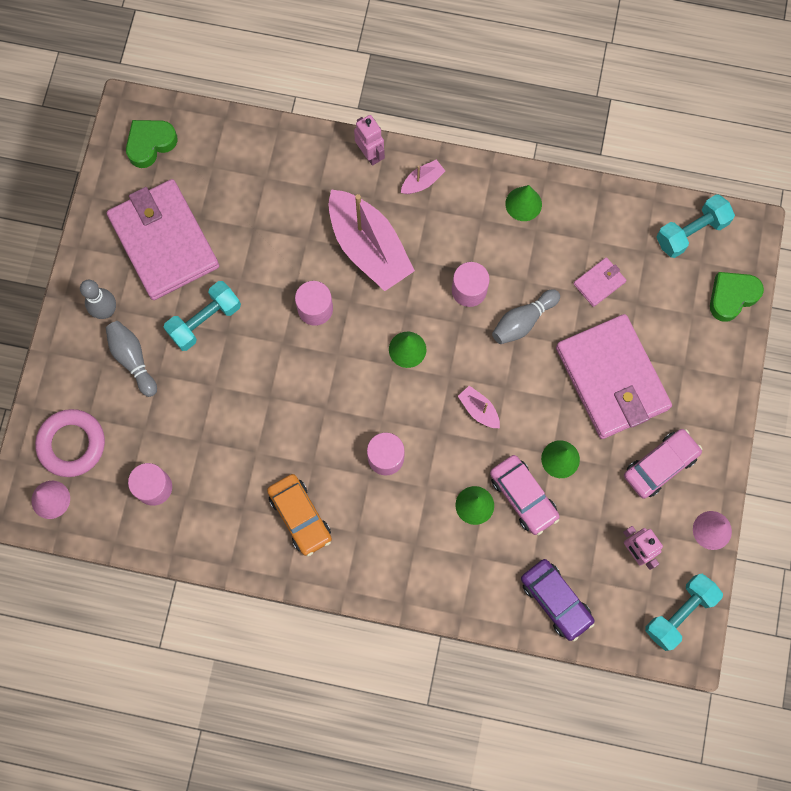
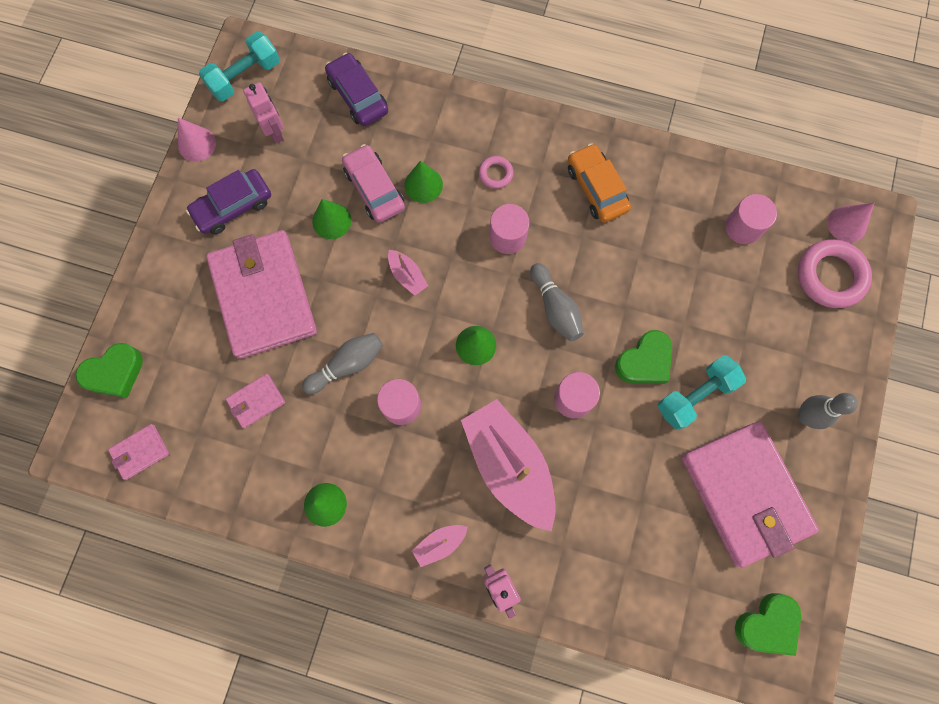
camera: 175 degrees left, 0 degrees up
grey bowling pin [106,321,157,397] -> grey bowling pin moved to [530,263,584,342]
pink car [624,429,702,499] -> purple car [186,169,271,234]
turquoise dumbbell [656,194,735,258] -> pink wallet [108,424,169,480]
none -> pink ring [479,156,514,189]
none -> green heart [615,330,672,384]

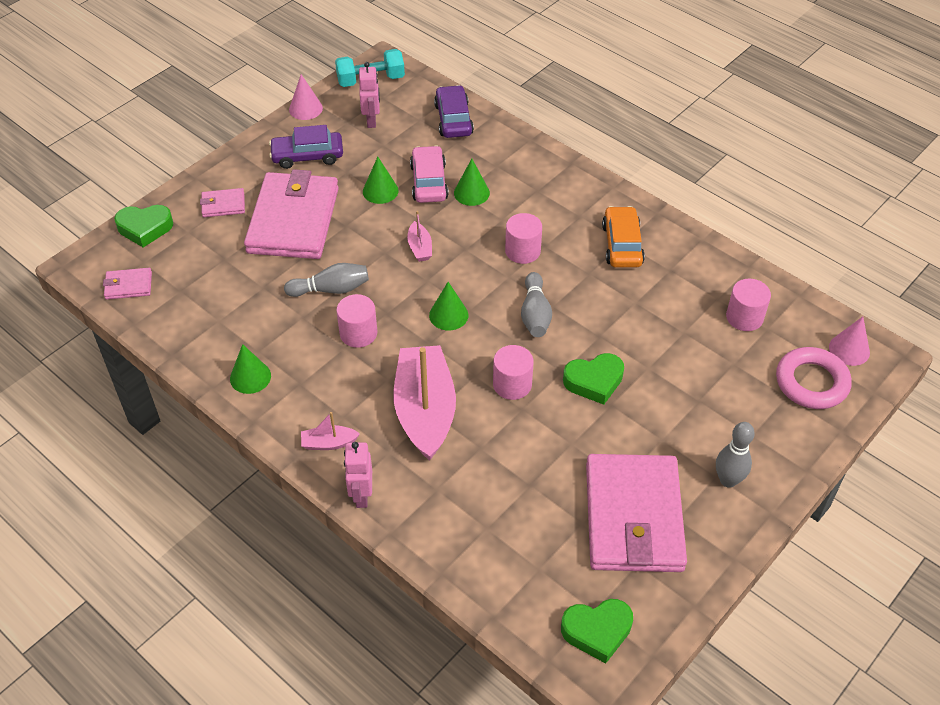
camera: 25 degrees right, 25 degrees down
pink wallet [226,374,285,428] -> pink wallet moved to [200,188,245,217]
pink ring [479,156,514,189] -> none
turquoise dumbbell [658,355,746,430] -> none

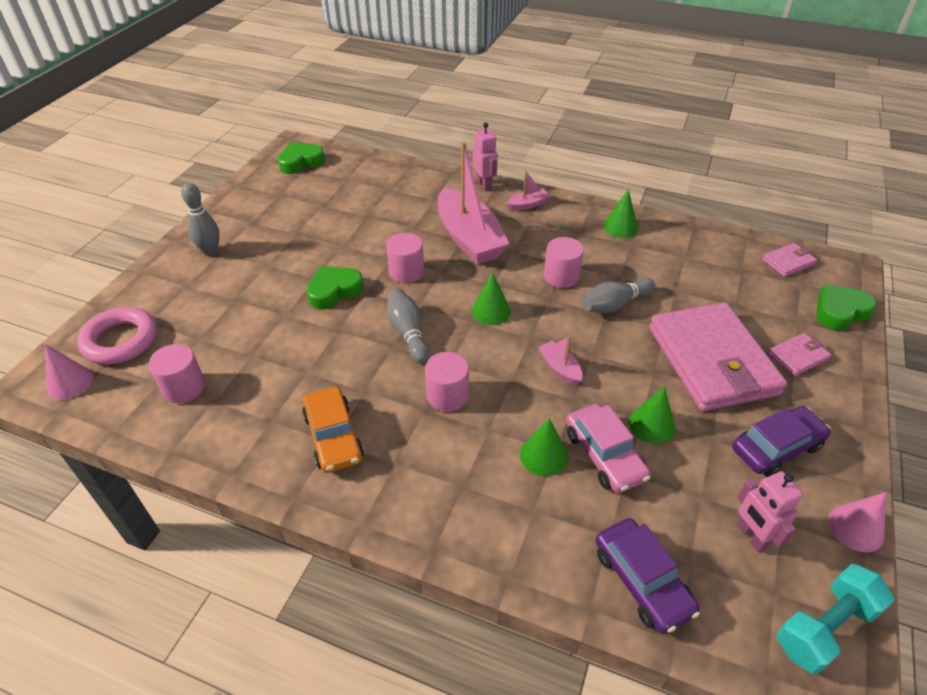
camera: 160 degrees right, 5 degrees down
pink wallet [586,454,687,572] -> none

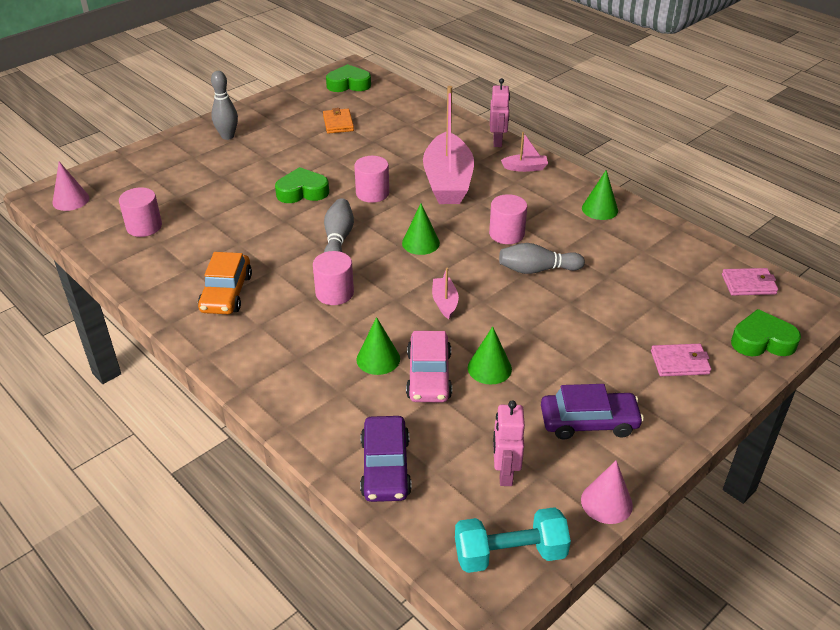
camera: 25 degrees right, 5 degrees down
pink ring [77,307,157,365] -> none
pink wallet [649,302,787,411] -> none
none -> orange wallet [323,108,354,134]

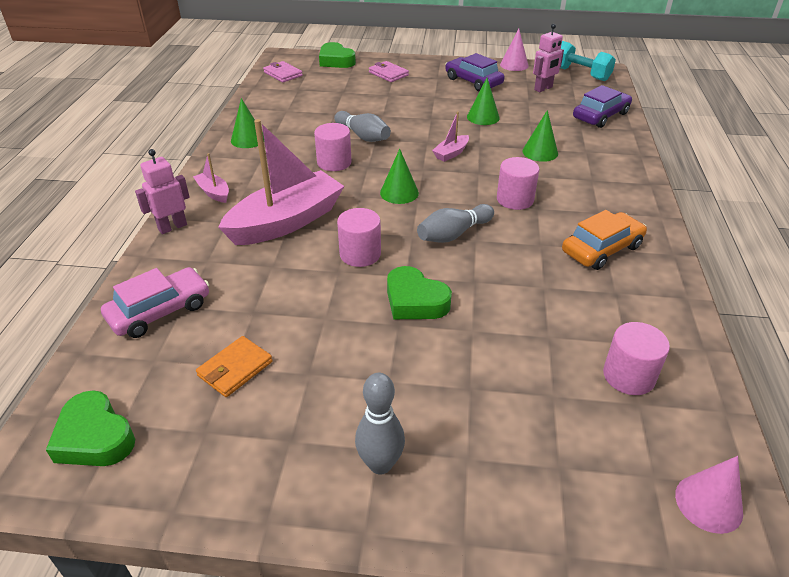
camera: 130 degrees left, 0 degrees up
pink car [406,331,452,402] -> pink car moved to [101,267,209,338]

